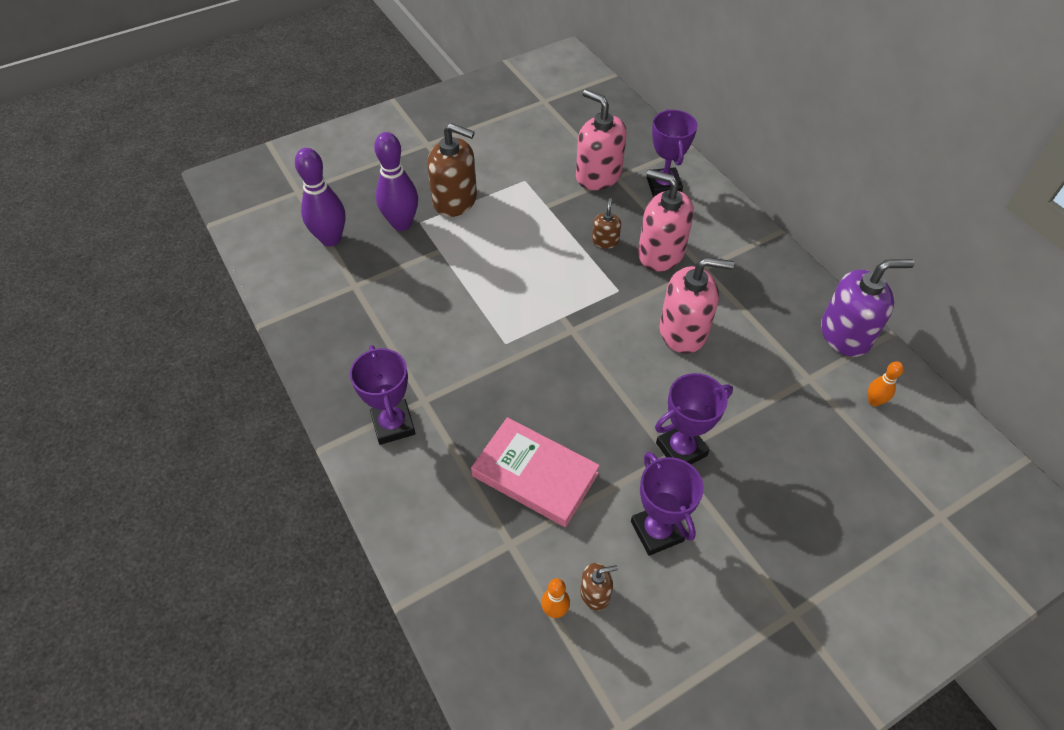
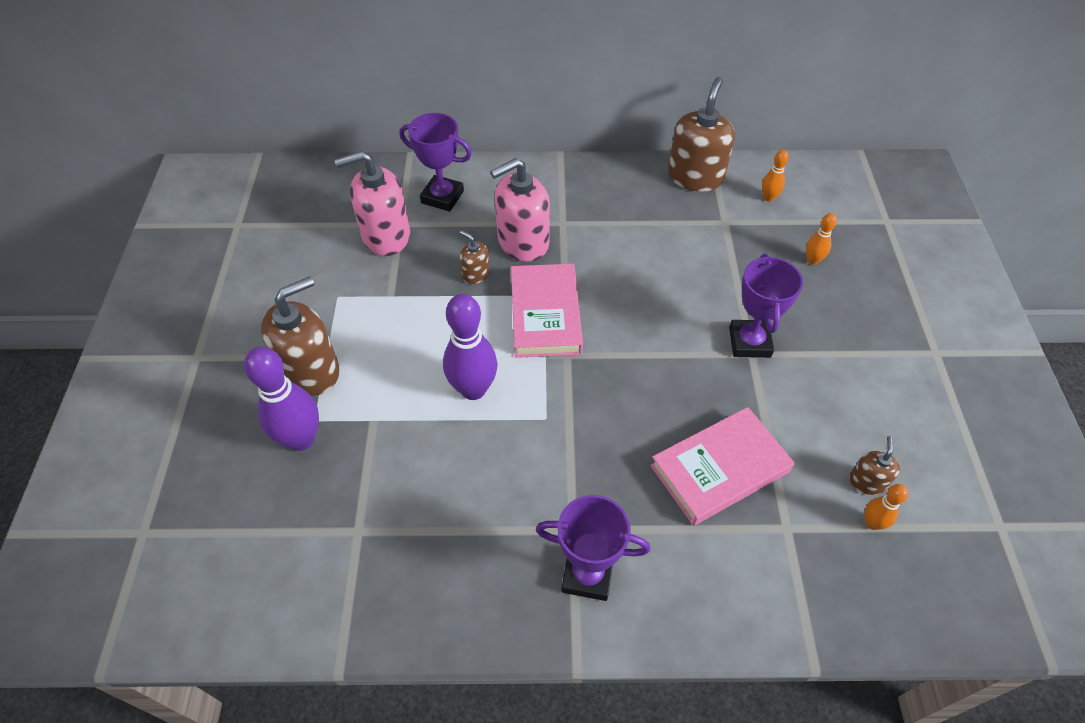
camera: 60 degrees left, 0 degrees up
purple bowling pin [295,148,345,247] -> purple bowling pin moved to [443,294,497,400]
purple trophy [631,452,704,556] -> none
pink soap dispenser [660,257,734,354] -> none
purple soap dispenser [821,259,915,357] -> brown soap dispenser [668,77,735,192]
none -> pink book [511,264,583,358]
none -> orange bowling pin [806,213,837,265]

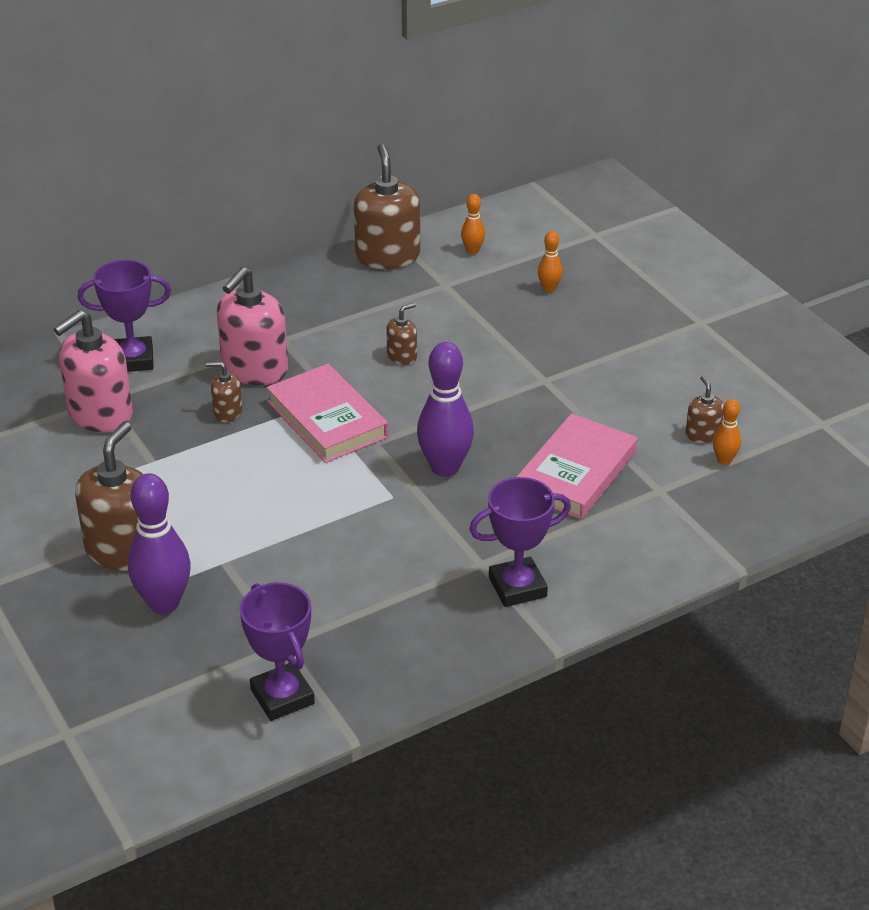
camera: 30 degrees left, 15 degrees down
purple bowling pin [443,294,497,400] -> purple bowling pin moved to [417,342,474,477]
purple trophy [729,254,803,358] -> purple trophy moved to [239,582,315,721]
none -> brown soap dispenser [386,303,417,365]

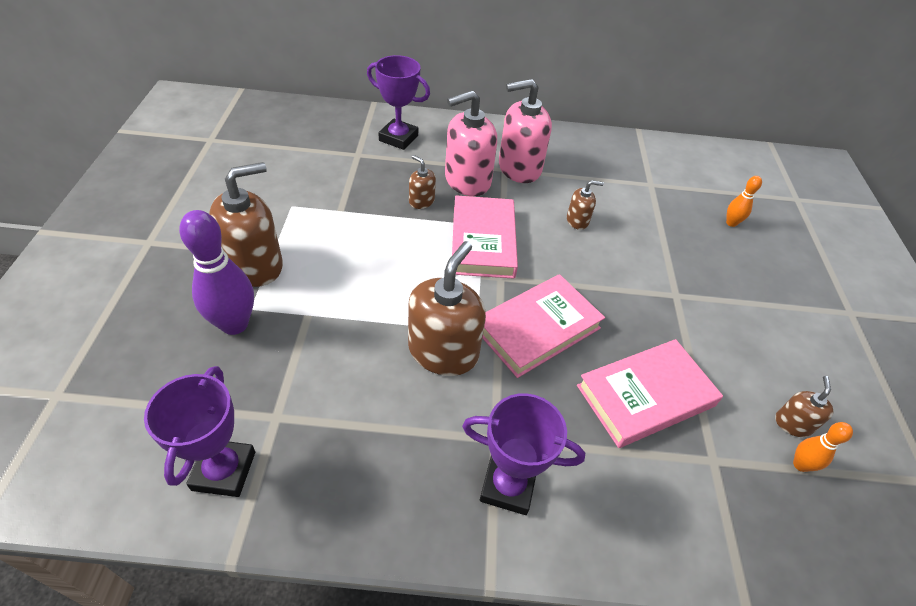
camera: 30 degrees right, 10 degrees up
pink soap dispenser [53,310,133,432] -> pink soap dispenser moved to [499,79,552,183]
brown soap dispenser [354,143,420,269] -> brown soap dispenser moved to [408,241,486,376]
purple bowling pin [417,342,474,477] -> pink book [482,274,605,378]
orange bowling pin [461,194,485,254] -> none

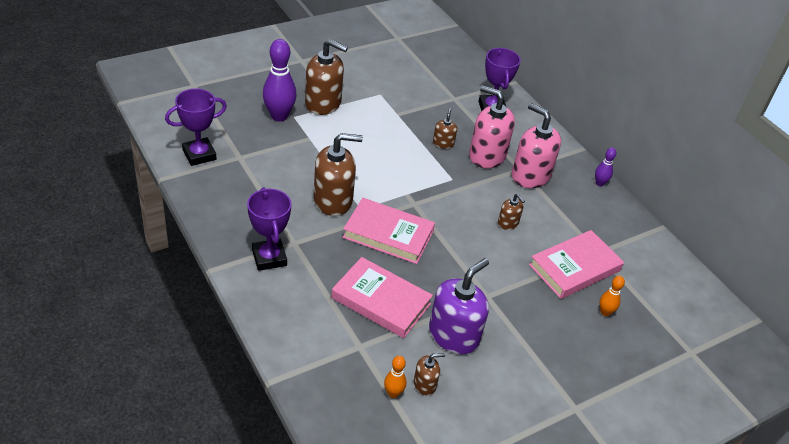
camera: 55 degrees right, 5 degrees down
pink book [452,195,518,279] -> pink book moved to [529,230,624,299]
none -> purple soap dispenser [429,258,489,354]
none -> purple bowling pin [595,148,616,186]

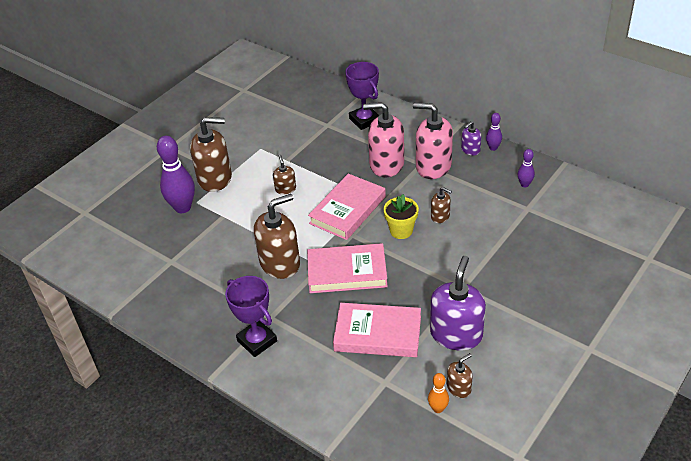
camera: 15 degrees left, 0 degrees up
purple trophy [165,89,227,166] -> none
brown soap dispenser [433,108,457,149] -> brown soap dispenser moved to [273,155,296,194]
pink book [529,230,624,299] -> pink book moved to [308,174,386,240]
orange bowling pin [599,276,625,316] -> none
none -> yellow flower pot [383,194,419,239]
none -> purple soap dispenser [461,121,481,156]
none -> purple bowling pin [517,149,535,187]

